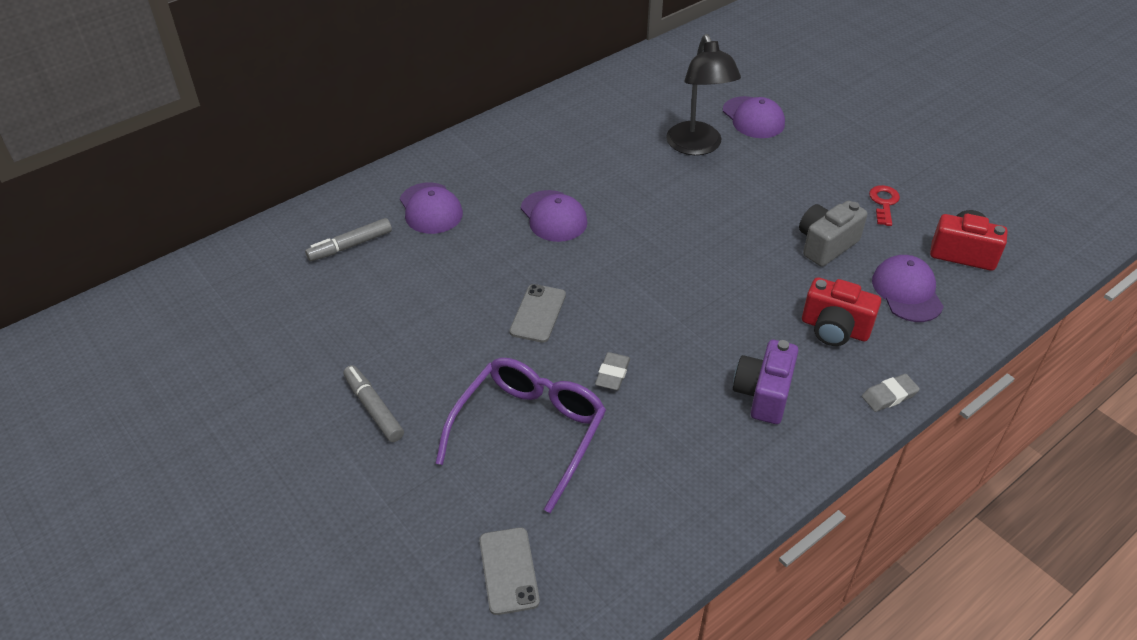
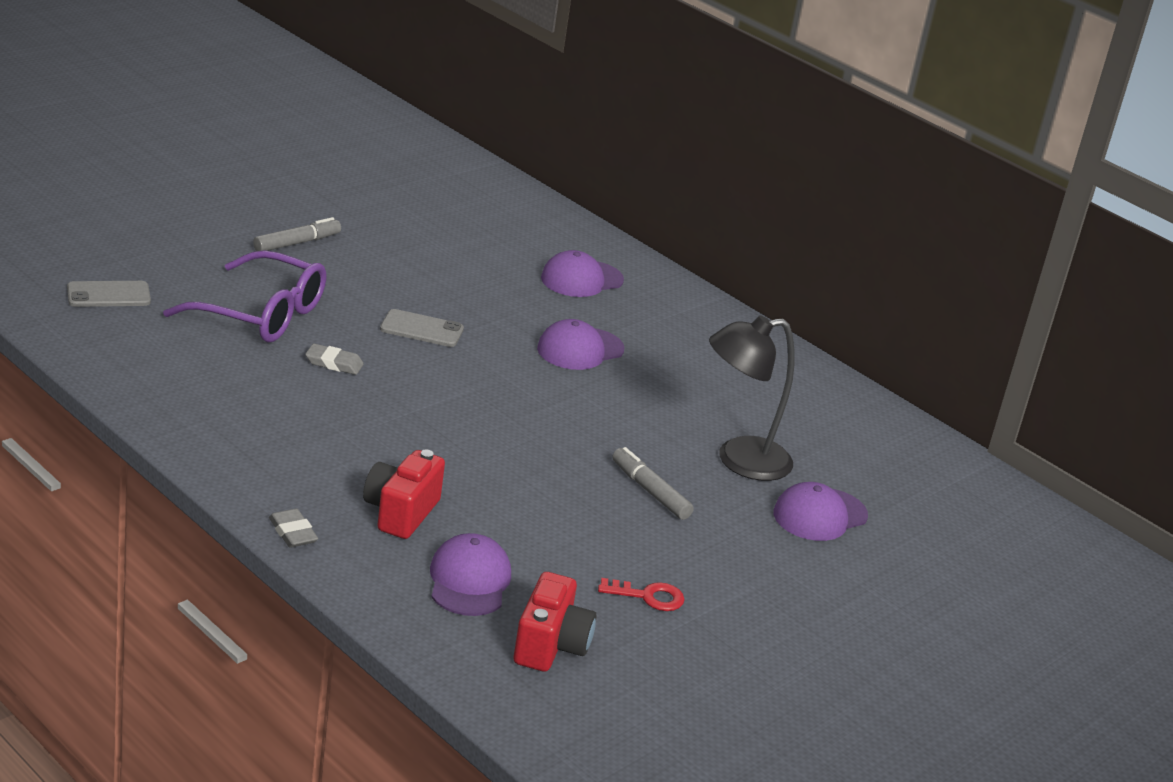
camera: 80 degrees right, 15 degrees down
grey marker [305,218,392,261] -> grey marker moved to [612,447,694,520]
purple camera [733,340,798,424] -> none
grey camera [799,201,867,267] -> none
purple cap [872,255,944,322] -> purple cap turned 75 degrees counterclockwise [430,533,511,616]

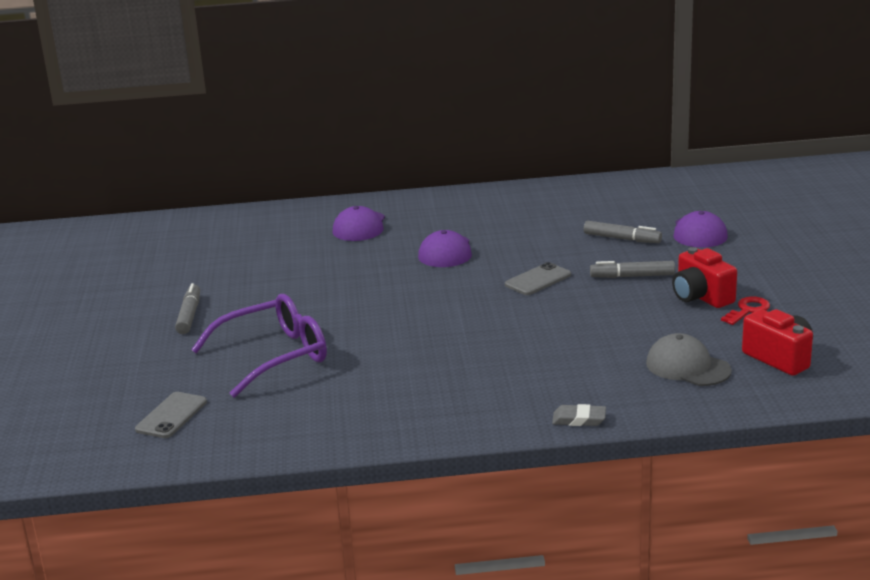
camera: 45 degrees left, 5 degrees down
grey eraser [305,344,364,375] -> none
red camera [363,449,445,539] -> red camera moved to [672,247,737,308]
grey phone [380,309,464,347] -> grey phone moved to [505,262,571,295]
purple cap [430,533,511,616] -> grey cap [646,333,732,386]
black lamp [709,315,795,481] -> grey marker [584,221,662,243]

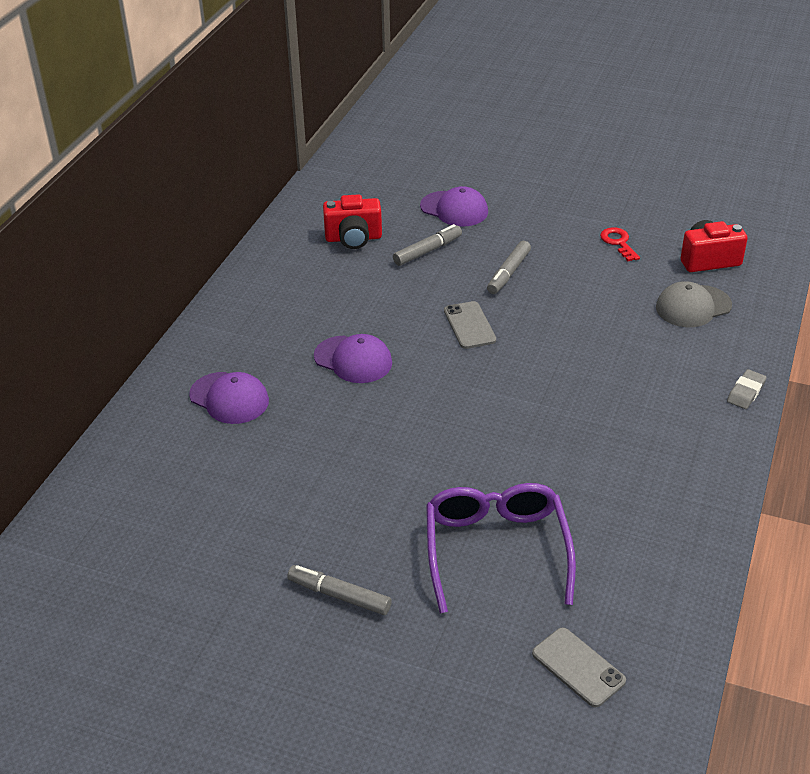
camera: 65 degrees left, 15 degrees up
red camera [672,247,737,308] -> red camera moved to [323,194,382,249]

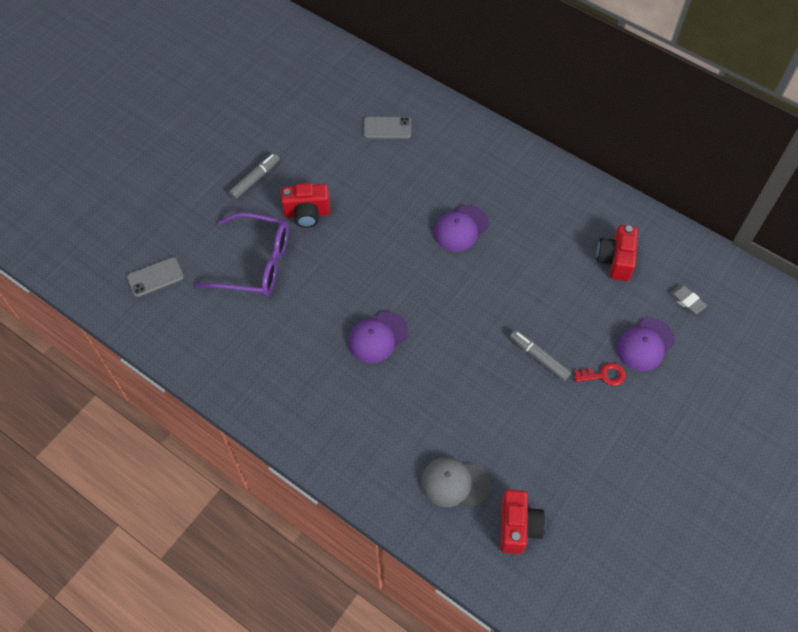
camera: 105 degrees right, 20 degrees up
purple cap [189,372,269,424] -> purple cap moved to [348,311,408,363]
grey marker [393,224,462,266] -> none
grey phone [444,301,496,349] -> grey phone moved to [363,117,411,139]
red key [600,227,640,261] -> red key moved to [574,363,626,386]
grey cap [656,281,732,327] -> grey cap turned 75 degrees counterclockwise [421,457,490,507]
grey eraser [727,369,767,409] -> grey eraser moved to [669,285,707,314]
none -> red camera [281,183,330,228]

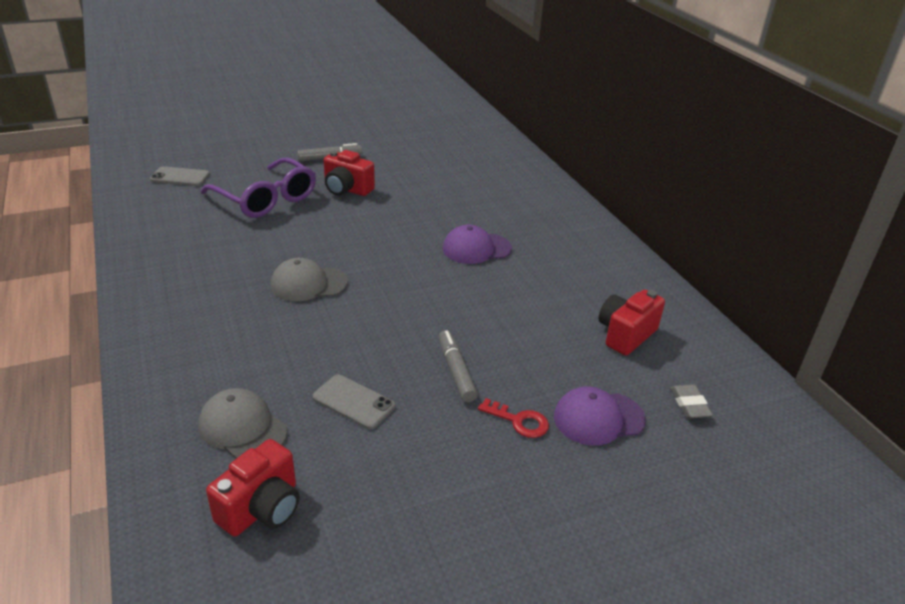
camera: 30 degrees right, 25 degrees down
purple cap [348,311,408,363] -> grey cap [271,258,348,301]
grey phone [363,117,411,139] -> grey phone moved to [312,374,395,429]

